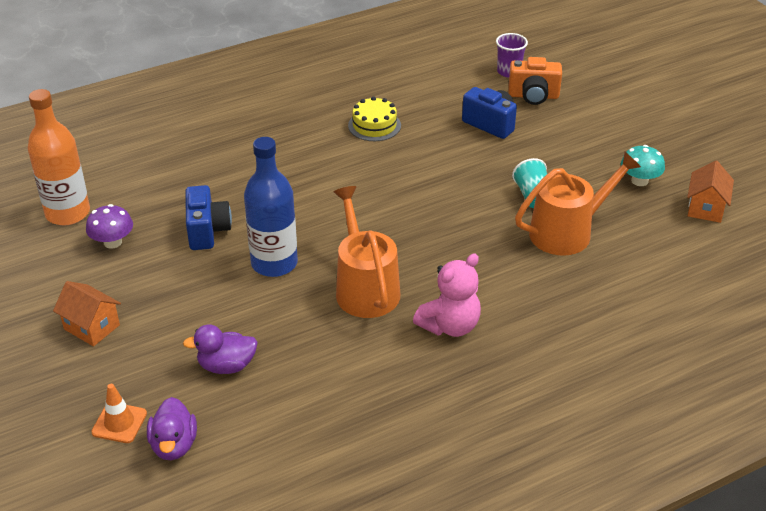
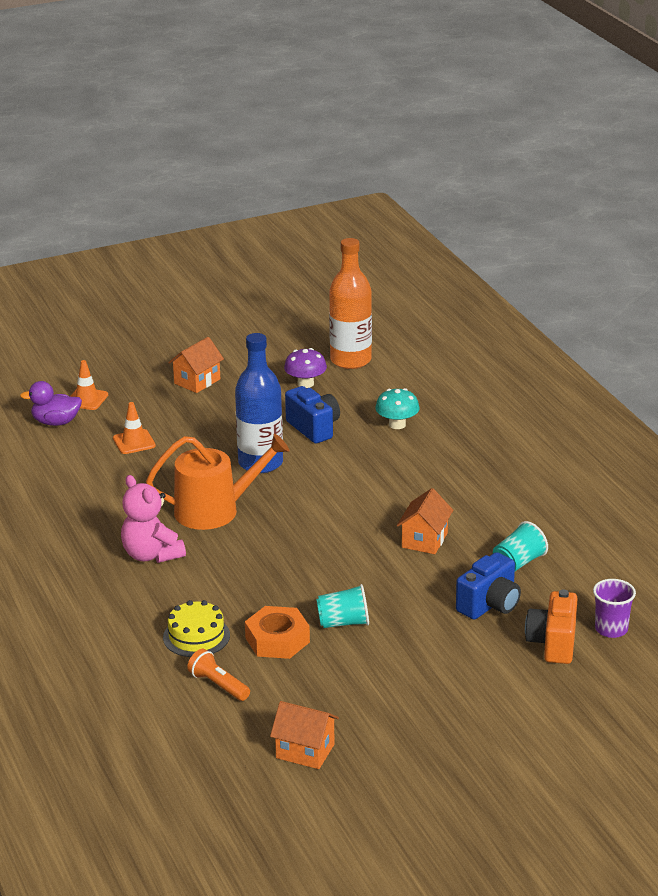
camera: 95 degrees right, 10 degrees down
purple duck [183,325,258,374] -> orange traffic cone [113,402,156,454]
blue camera [185,185,232,250] -> blue camera turned 120 degrees counterclockwise [285,386,340,444]
yellow cake [348,96,401,141] -> yellow cake moved to [163,600,230,657]
orange watering can [515,152,641,256] -> orange nut [245,606,310,659]
turquoise mushroom [621,145,665,186] -> turquoise mushroom moved to [375,388,420,429]
none -> orange flashlight [187,649,250,701]
none -> orange house [397,488,453,554]
none -> turquoise cup [493,521,548,571]

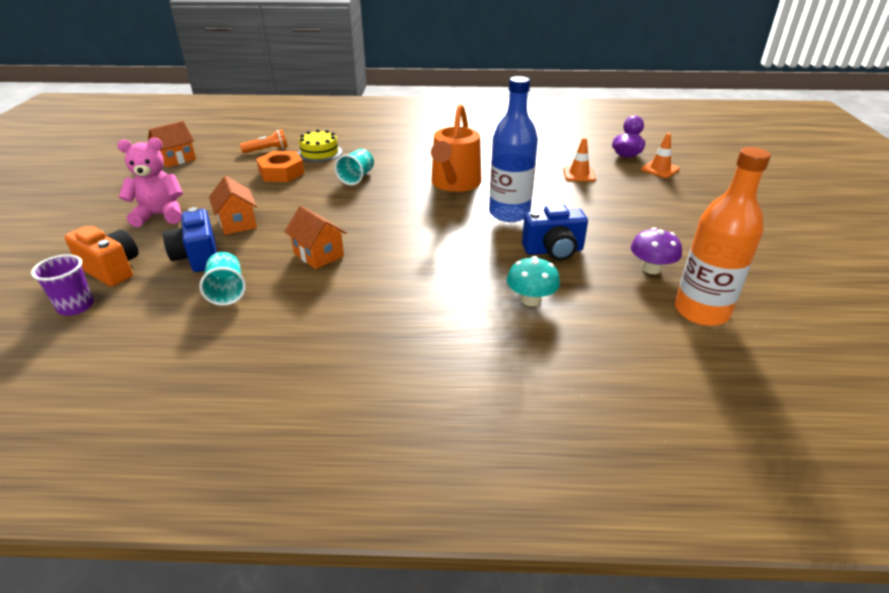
camera: 115 degrees right, 5 degrees up
pink teddy bear [121,475,186,563] -> pink teddy bear moved to [117,137,183,227]
orange house [168,337,224,393] -> orange house moved to [209,176,257,235]
turquoise cup [316,584,369,628] -> turquoise cup moved to [334,149,374,185]

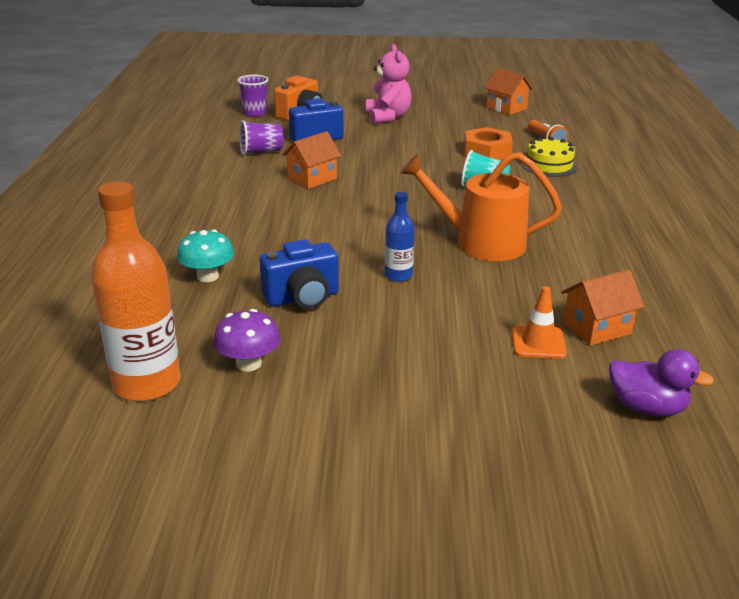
camera: 90 degrees right, 5 degrees down
turquoise cup [200,252,246,306] -> purple cup [239,120,283,155]
orange house [209,176,257,235] -> orange house moved to [561,269,644,346]
blue bottle [489,76,538,222] -> blue bottle [385,192,415,282], size x0.51
blue camera [522,204,588,261] -> blue camera turned 105 degrees counterclockwise [260,239,339,309]
orange traffic cone [641,133,680,178] -> none

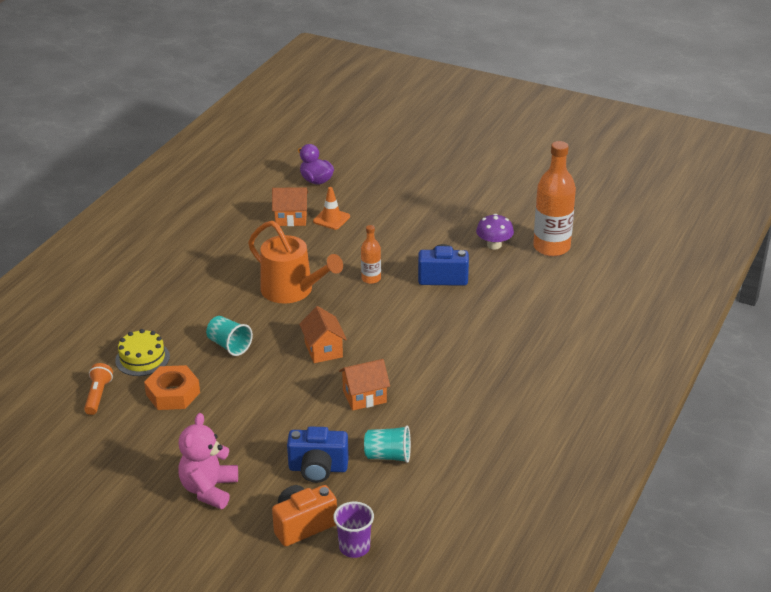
camera: 155 degrees left, 5 degrees up
turquoise mushroom [177,229,234,282] -> none
purple cup [239,120,283,155] -> turquoise cup [364,425,411,463]
blue bottle [385,192,415,282] -> orange bottle [361,225,381,284]
orange house [484,68,533,115] -> orange house moved to [299,306,347,363]

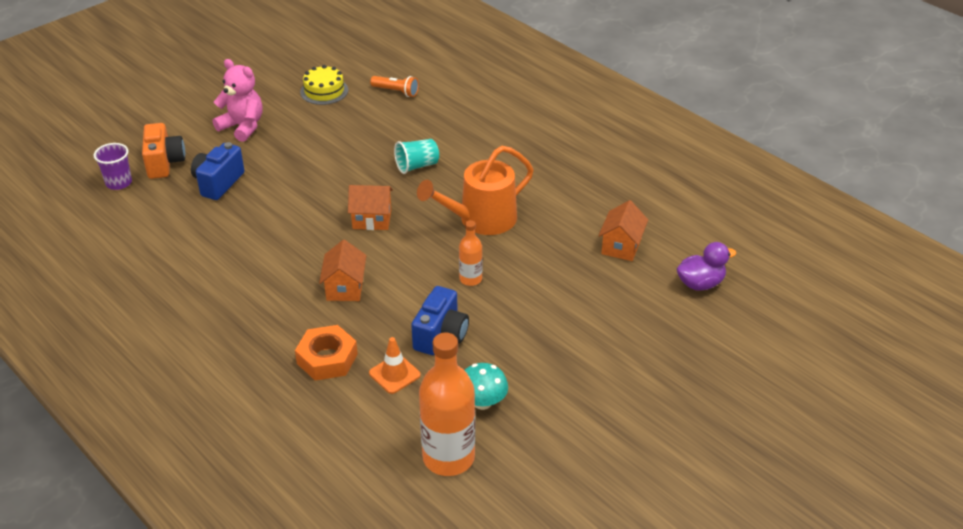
camera: 110 degrees right, 5 degrees up
yellow cake [115,329,170,376] -> yellow cake moved to [300,65,348,105]
orange nut [144,365,200,410] -> orange nut moved to [295,325,358,381]
orange traffic cone [313,187,350,230] -> orange traffic cone moved to [369,337,421,394]
orange house [339,359,390,410] -> orange house moved to [319,240,367,301]
turquoise cup [364,425,411,463] -> none
purple mushroom [476,214,514,249] -> turquoise mushroom [465,363,508,410]

